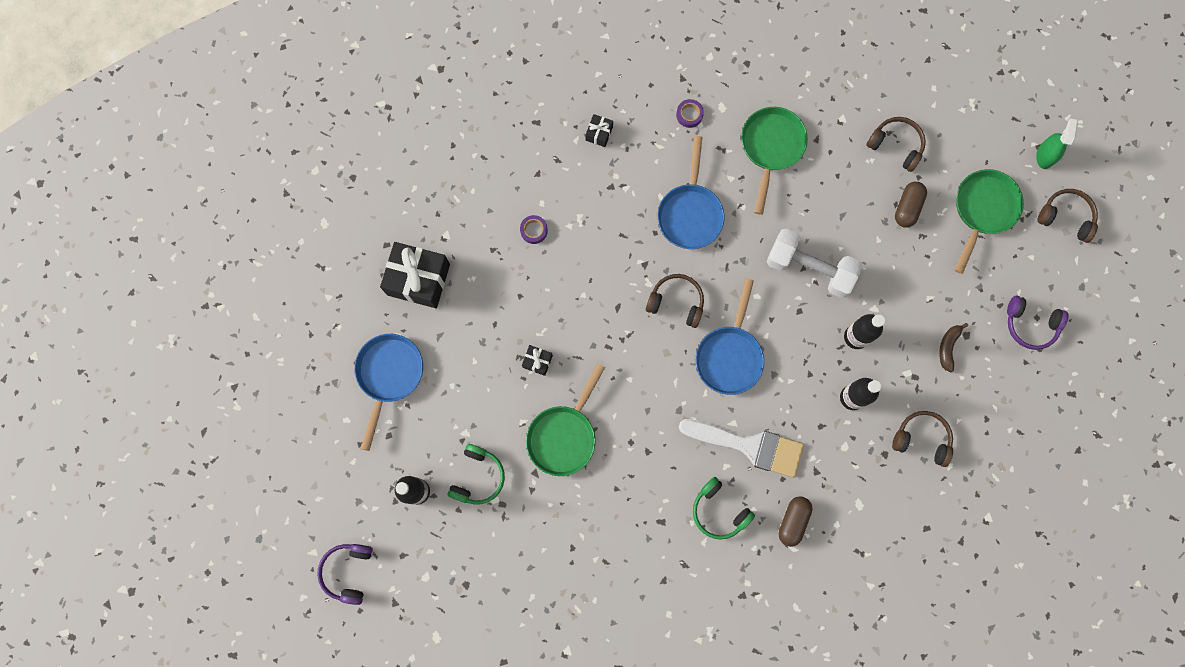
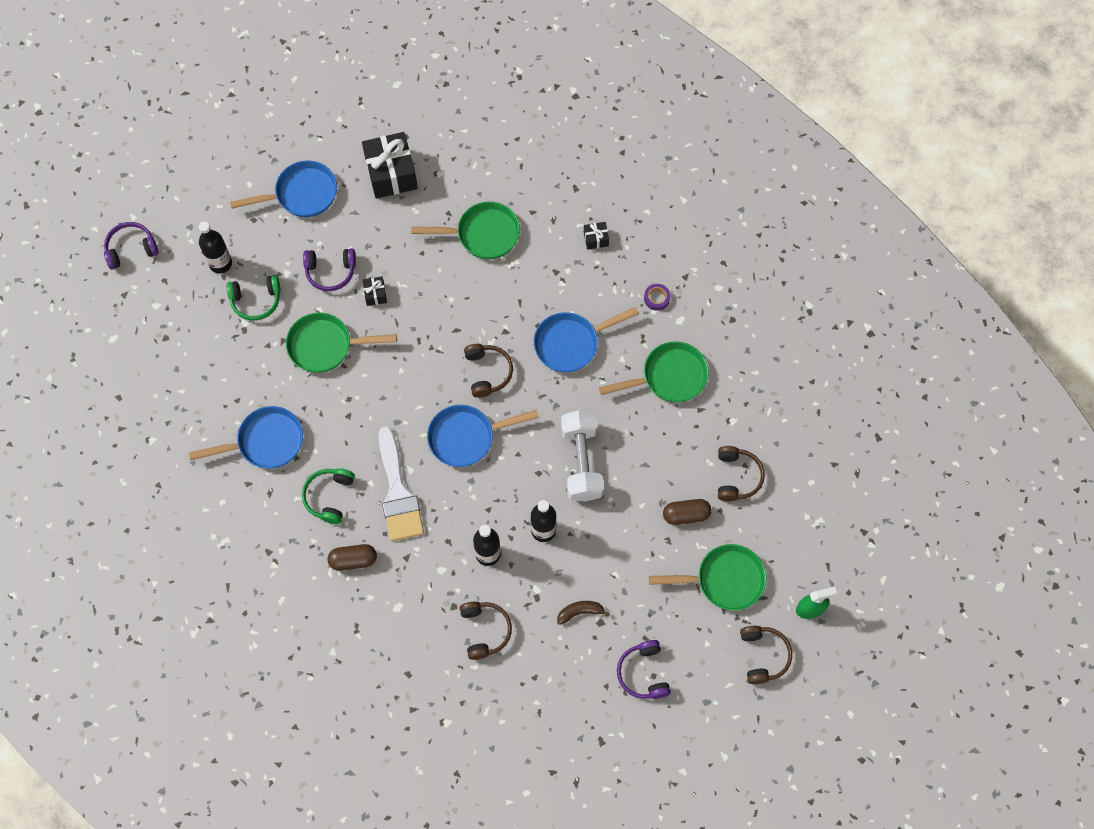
camera: 60 degrees right, 10 degrees down
purple tape [520,215,548,244] -> green pan [411,202,520,259]
none -> blue pan [189,406,303,468]
none -> purple headphones [303,248,356,291]

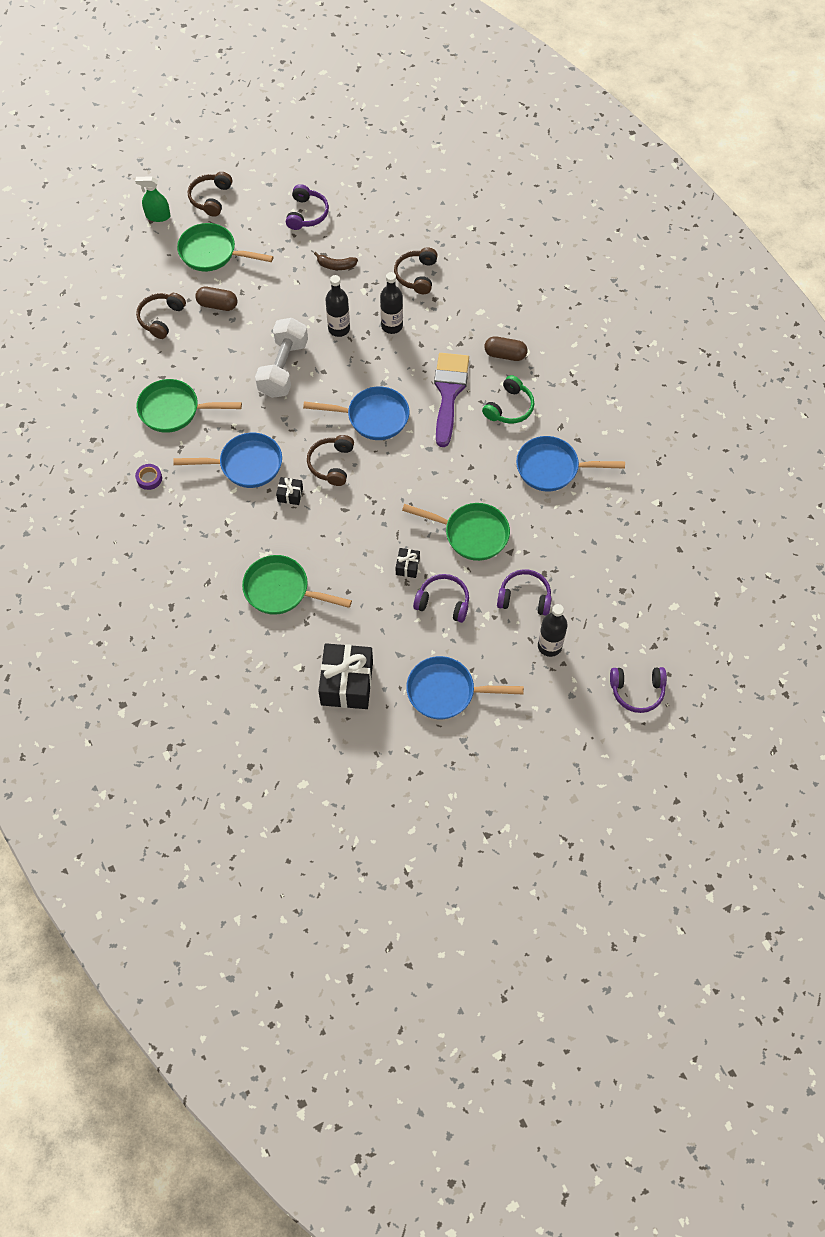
camera: 160 degrees left, 5 degrees down
green headphones [227,275,281,321] -> purple headphones [497,569,552,616]
white brush [379,426,424,541] -> purple brush [434,353,469,447]
black gift [584,222,609,250] -> black gift moved to [276,477,303,505]

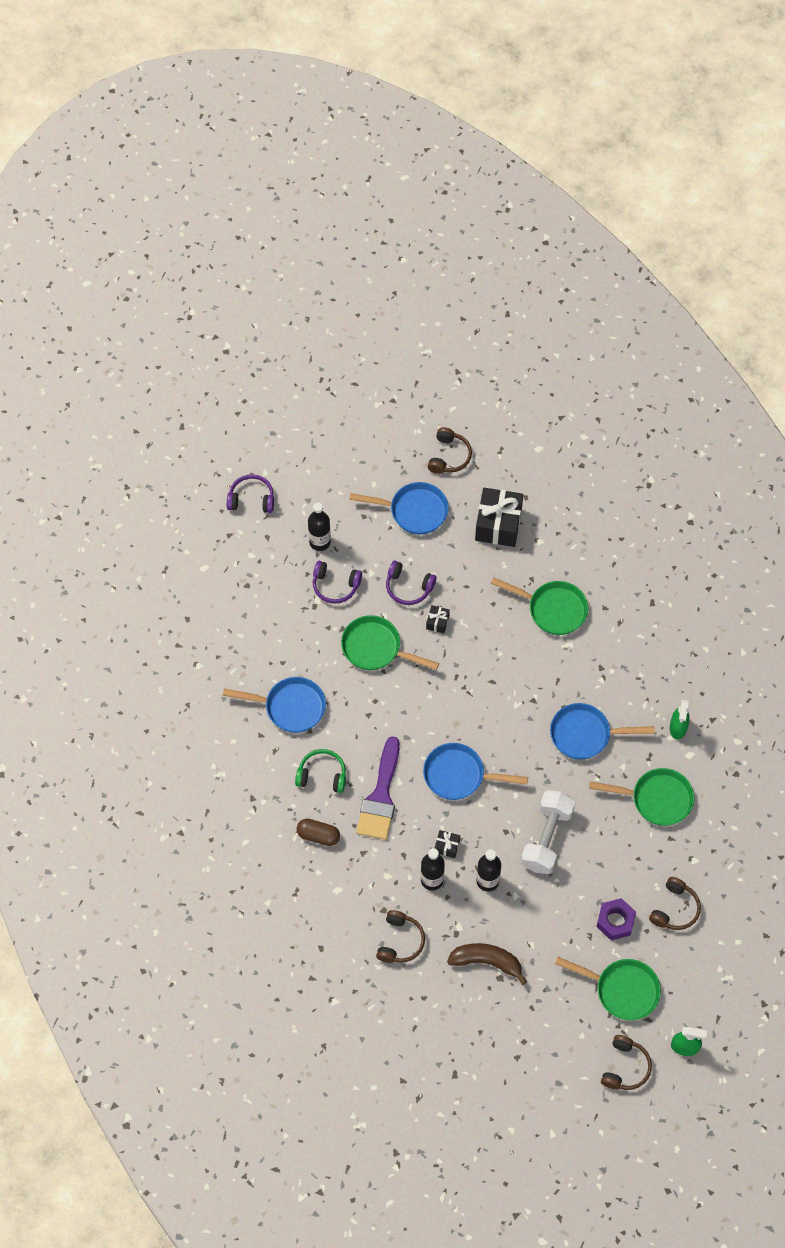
camera: 175 degrees left, 0 degrees up
purple tape [135,464,162,490] -> green spray bottle [670,700,690,740]
brown capsule [195,287,237,311] -> purple nut [596,898,636,941]
black gift [276,477,303,505] -> black gift moved to [435,830,460,858]
purple headphones [286,184,329,230] -> none
brown headphones [307,435,354,486] -> brown headphones moved to [428,427,472,474]
brown banana [314,252,358,270] -> brown banana [447,943,527,985], size x1.67
green headphones [482,375,534,424] -> green headphones turned 60 degrees clockwise [295,749,346,793]

